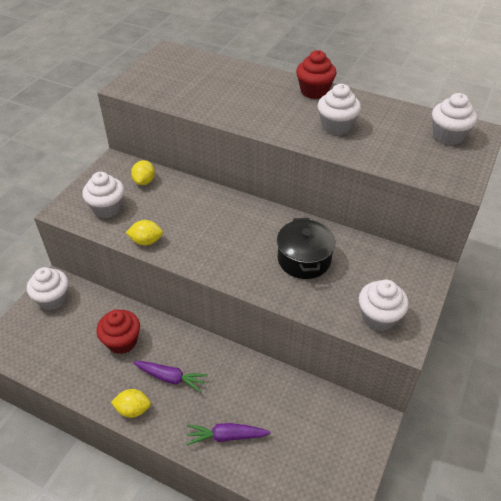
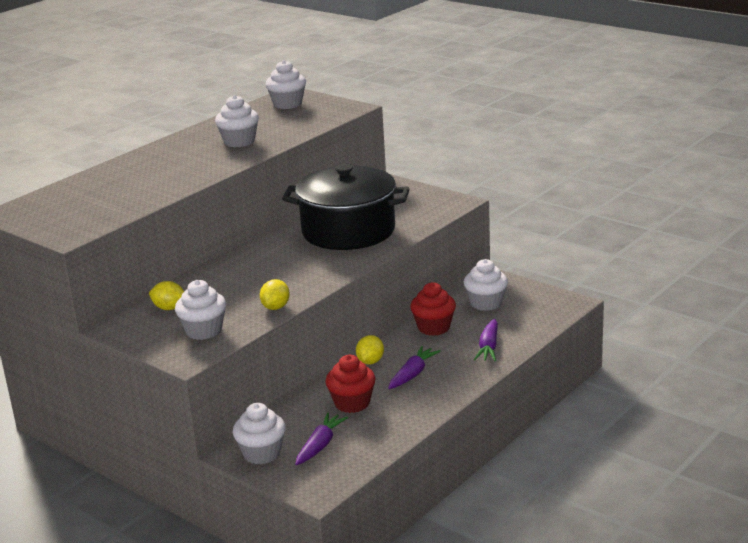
camera: 75 degrees left, 20 degrees down
yellow lemon [111,389,151,418] -> yellow lemon moved to [356,335,384,365]
black pot [277,218,336,279] -> black pot [282,164,409,250], size x1.73
red cupcake [296,50,336,99] -> red cupcake moved to [410,282,456,336]
white cupcake [359,279,409,331] -> white cupcake moved to [464,259,508,311]
none -> purple carrot [295,413,349,465]

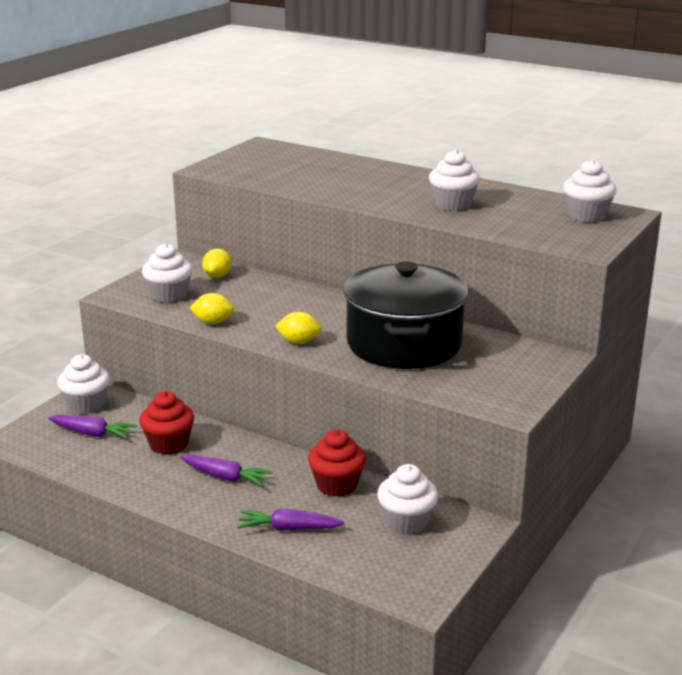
camera: 80 degrees right, 0 degrees up
yellow lemon [356,335,384,365] -> yellow lemon moved to [275,312,321,344]

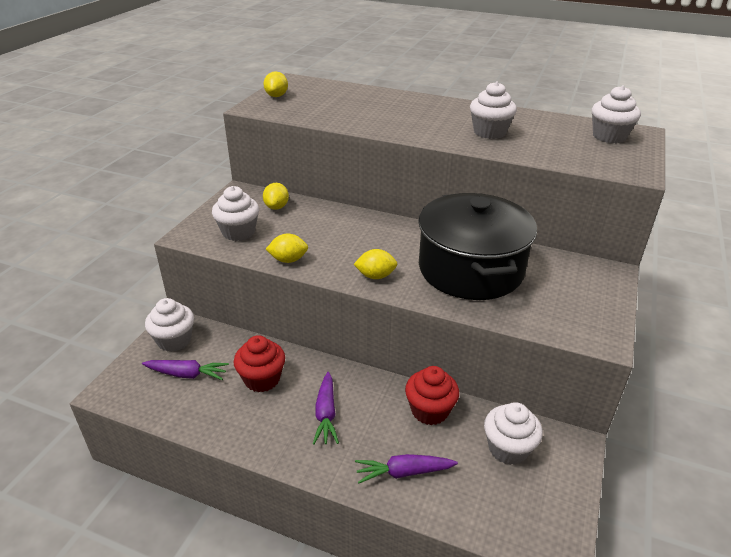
camera: 10 degrees left, 10 degrees up
purple carrot [181,455,273,486] -> purple carrot turned 75 degrees clockwise [313,372,339,444]
none -> yellow lemon [264,71,288,97]

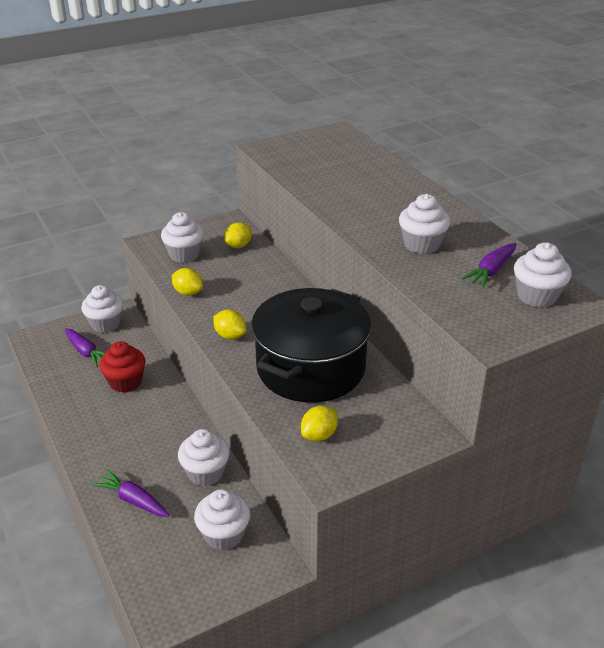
camera: 40 degrees right, 0 degrees up
yellow lemon [264,71,288,97] -> yellow lemon moved to [301,406,338,441]
purple carrot [313,372,339,444] -> purple carrot moved to [461,243,517,288]
red cupcake [405,366,459,425] -> white cupcake [178,429,230,486]

